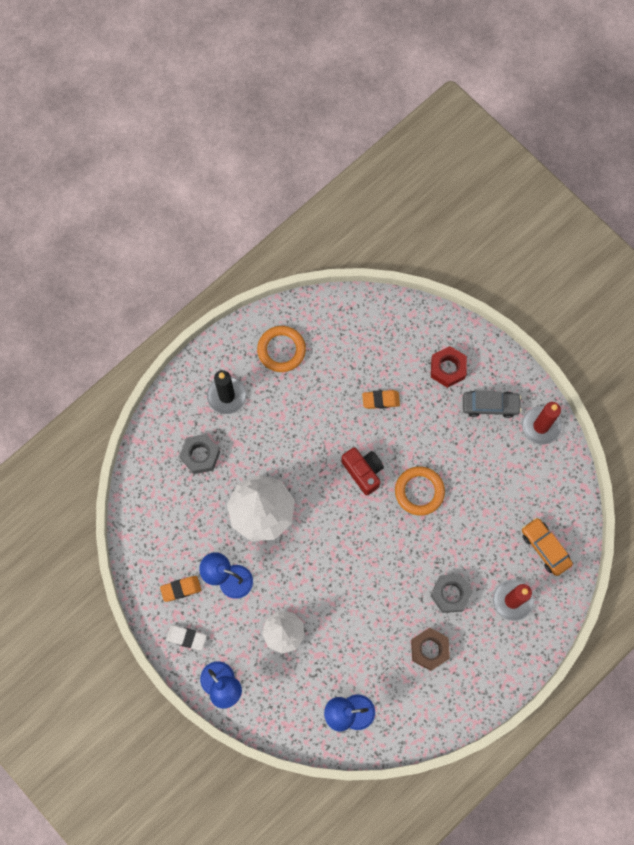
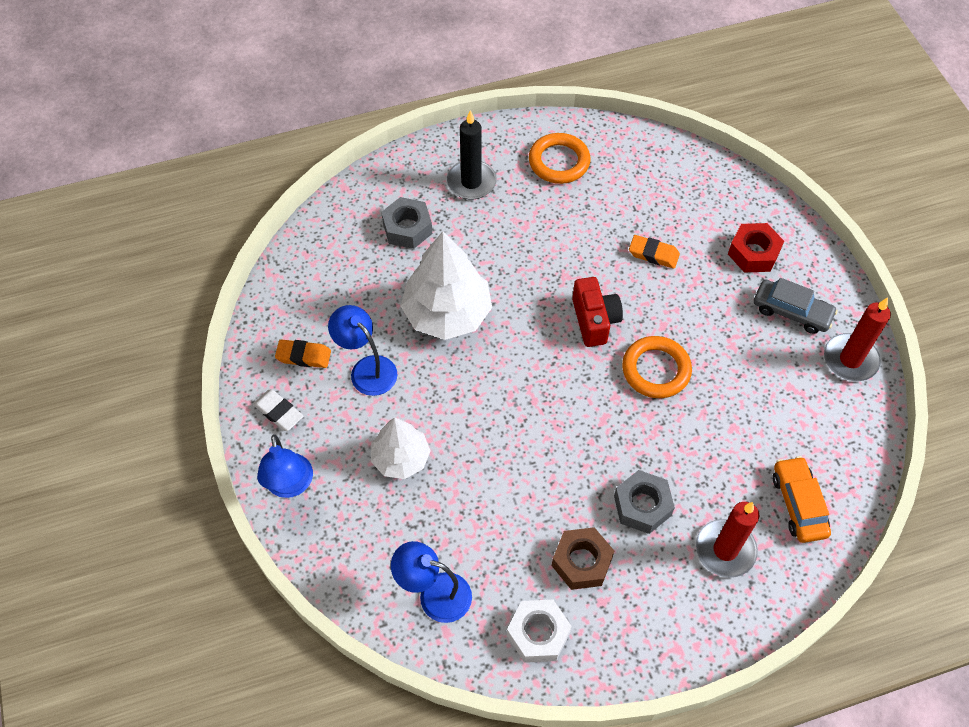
camera: 25 degrees right, 15 degrees down
none -> white nut [507,600,572,663]

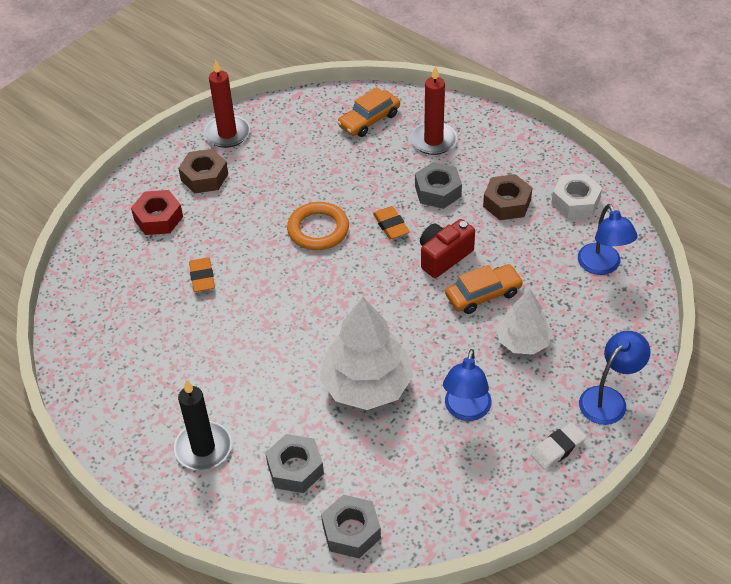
camera: 120 degrees left, 10 degrees down
white eraser [253,389,303,431] -> white eraser turned 45 degrees clockwise [531,422,587,470]
orange eraser [275,340,331,368] -> orange eraser moved to [373,206,410,240]
orange ring [529,133,591,184] -> none
red camera [572,277,623,347] -> red camera moved to [420,219,475,278]
grey car [754,278,838,334] -> brown nut [178,149,228,193]
none -> grey nut [321,495,381,558]
none -> orange car [445,264,524,314]

